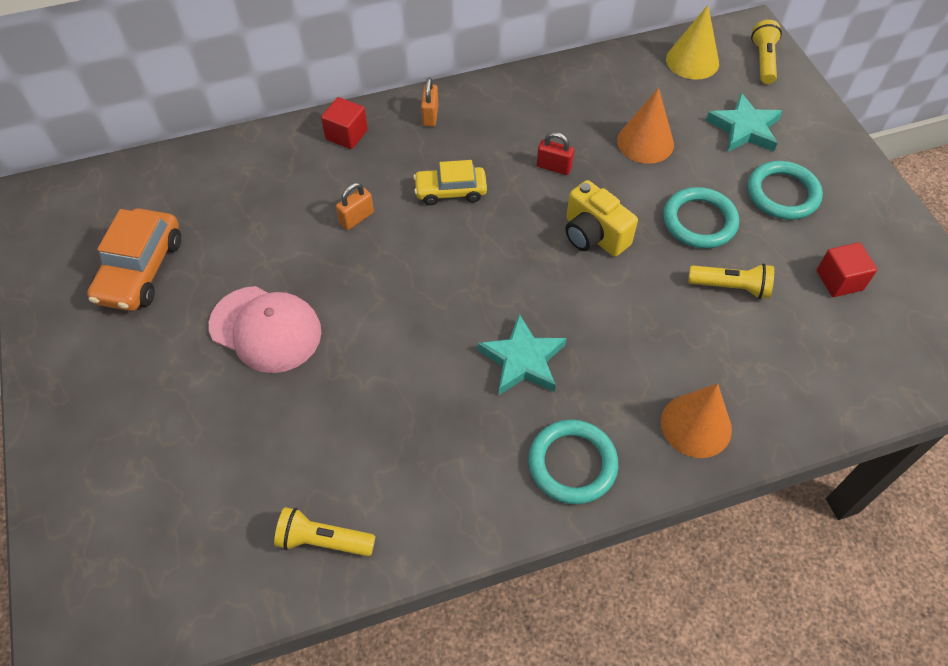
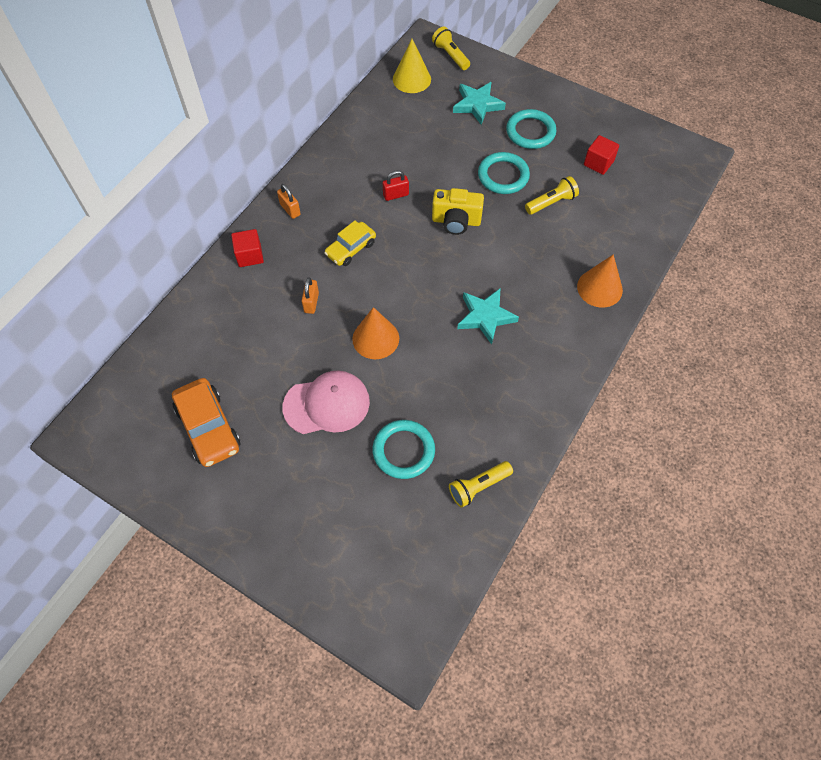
camera: 40 degrees left, 5 degrees up
turquoise ring [528,419,618,504] -> turquoise ring moved to [372,420,435,479]
orange cone [617,88,674,164] -> orange cone moved to [352,307,399,359]

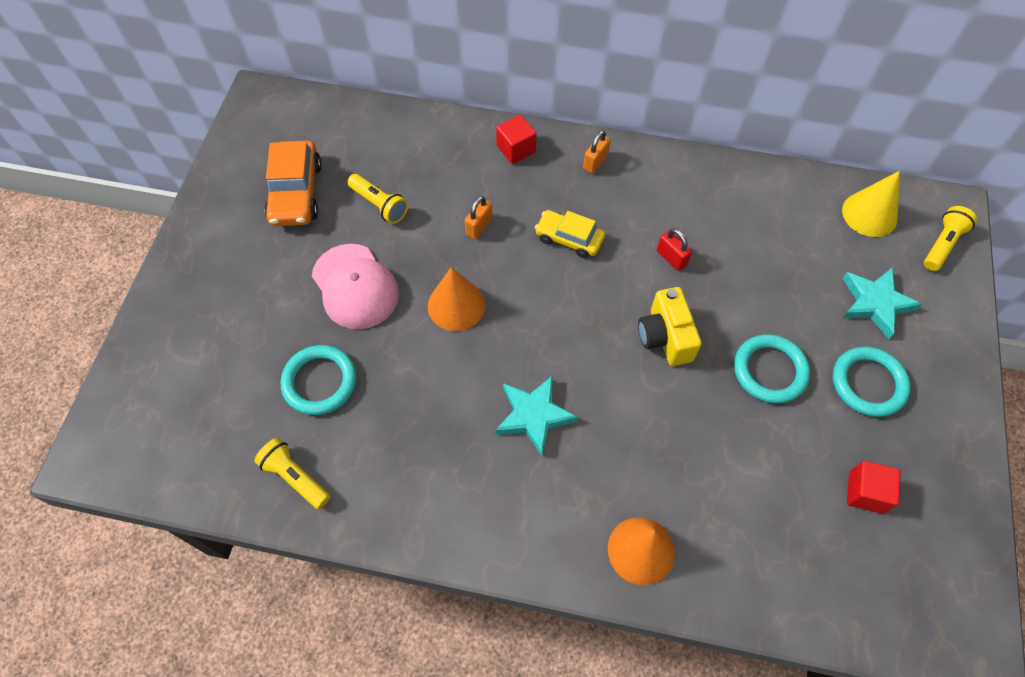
camera: 70 degrees right, 0 degrees up
orange car [172,378,241,467] -> orange car turned 45 degrees counterclockwise [264,141,322,226]
orange padlock [302,278,319,314] -> orange padlock turned 45 degrees counterclockwise [465,196,493,239]
yellow flashlight [525,176,579,215] -> yellow flashlight moved to [347,174,408,224]

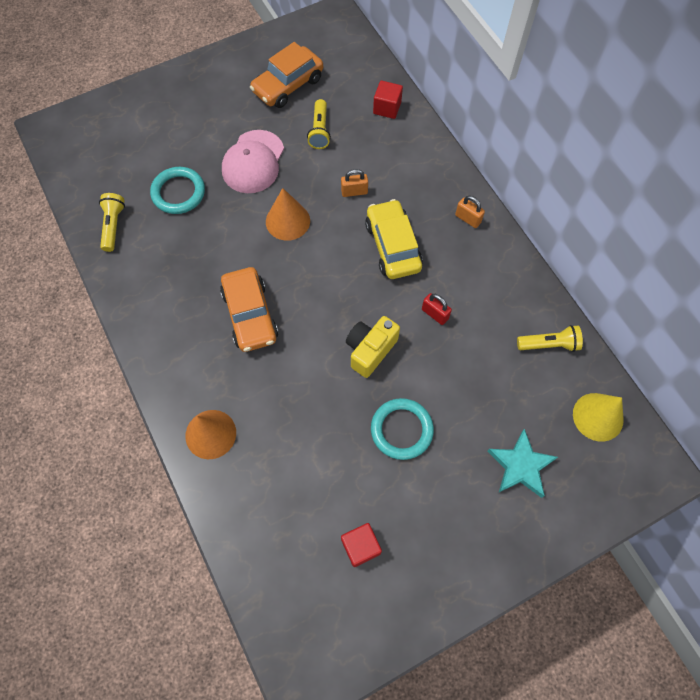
camera: 50 degrees right, 5 degrees up
red cube [496,115,536,164] -> red cube moved to [373,80,403,119]
turquoise star [496,375,578,456] -> orange car [220,267,278,352]
yellow car [535,210,605,258] -> yellow car [365,199,423,279], size x1.51
orange padlock [583,130,611,174] -> orange padlock turned 45 degrees clockwise [455,196,485,228]
red padlock [657,228,692,271] -> red padlock turned 60 degrees counterclockwise [422,293,452,325]
turquoise ring [832,346,911,417] -> none
yellow flashlight [924,206,977,271] -> yellow flashlight moved to [517,325,583,352]

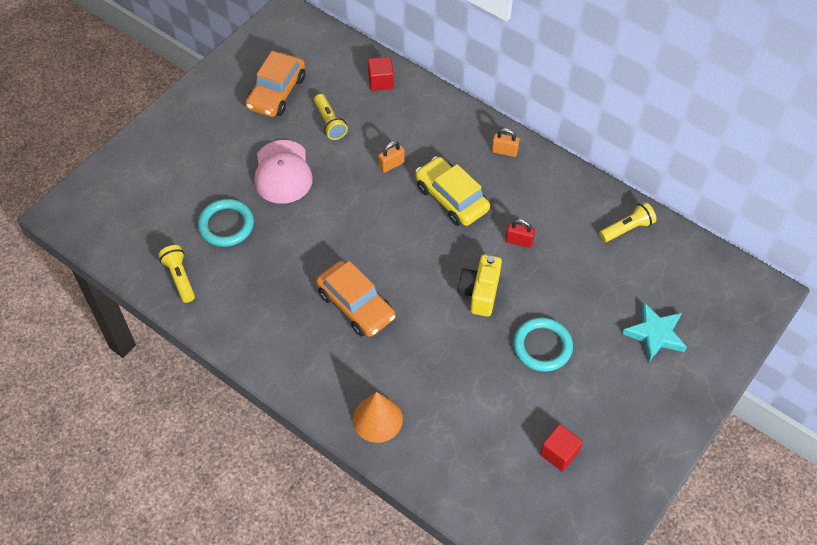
camera: 25 degrees left, 10 degrees down
orange cone [266,188,310,241] -> none
yellow cone [573,393,624,442] -> none

